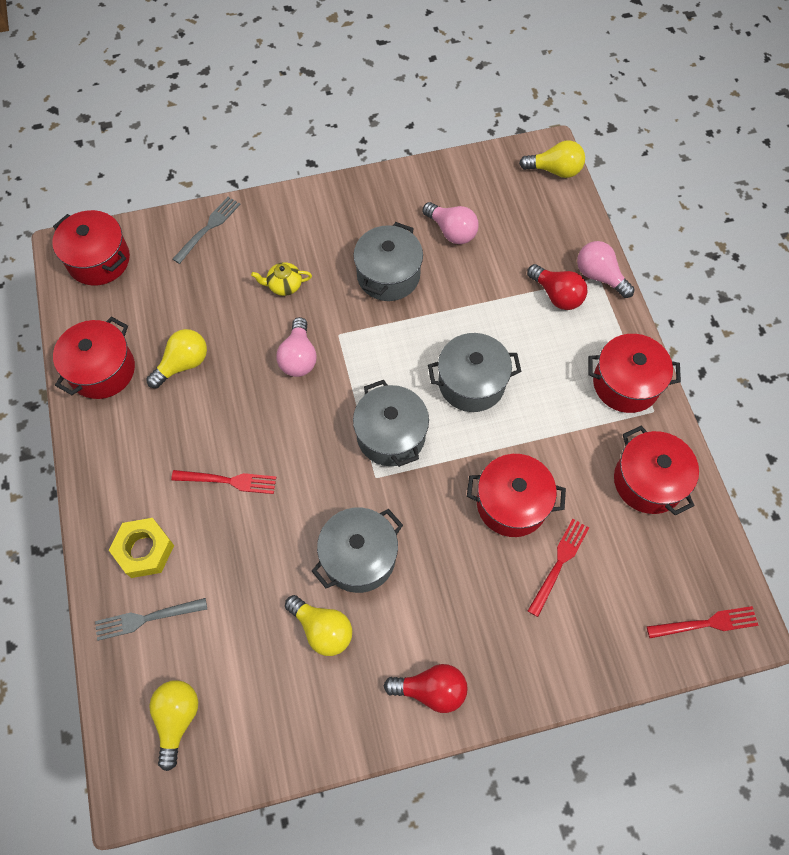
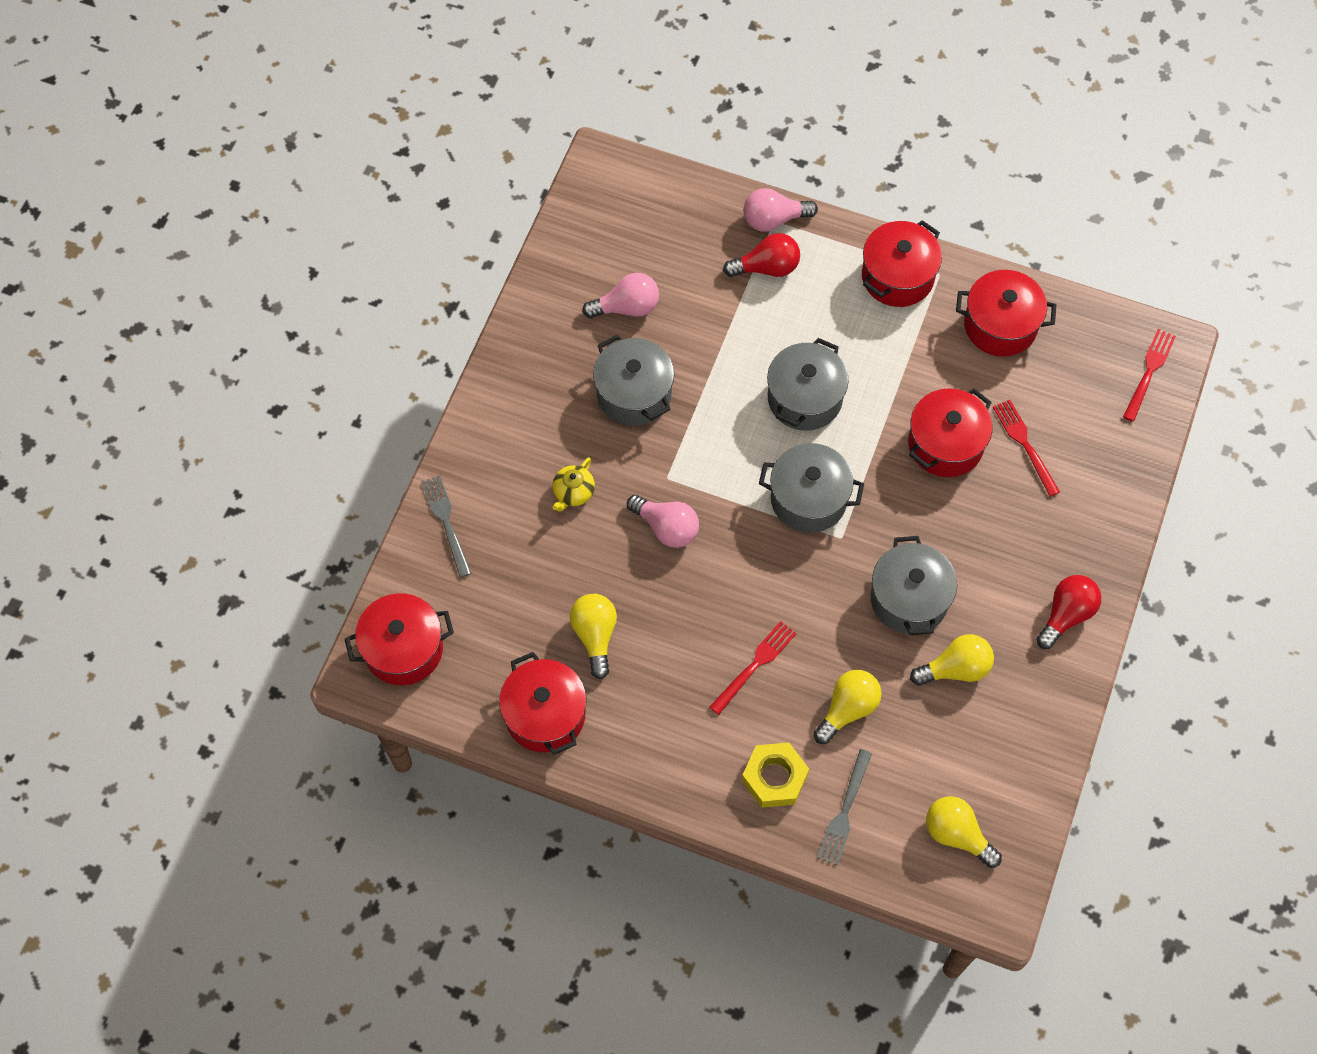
camera: 55 degrees left, 0 degrees up
yellow light bulb [519,140,585,178] -> yellow light bulb moved to [813,670,882,744]

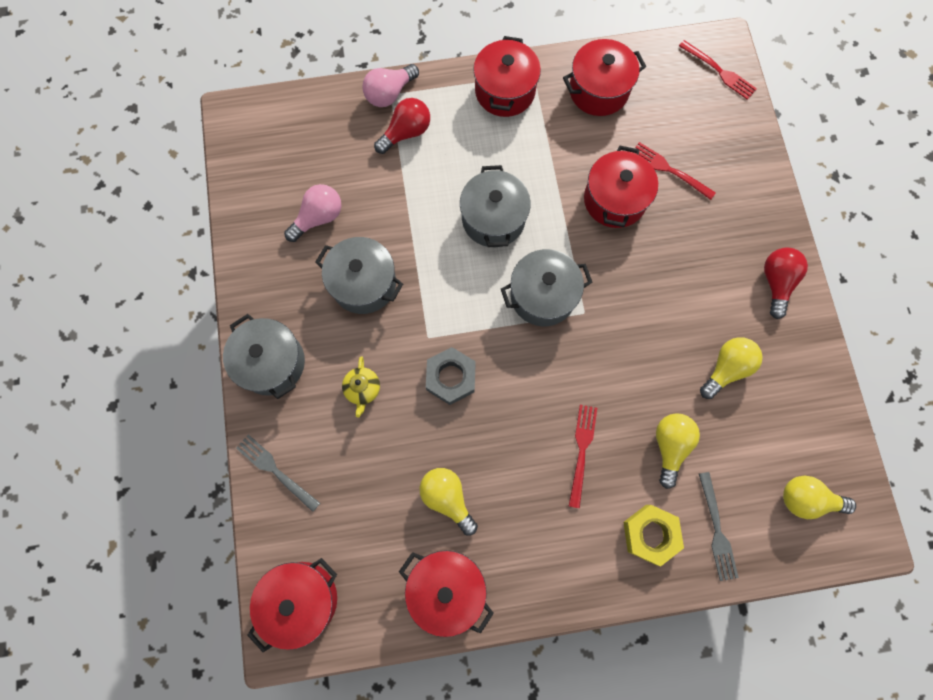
camera: 30 degrees left, 10 degrees up
pink light bulb [627,495,699,548] -> grey nut [426,347,476,405]
grey pot [870,536,957,635] -> grey pot moved to [223,314,305,399]
red fork [1123,329,1176,422] -> red fork turned 135 degrees clockwise [679,40,757,100]

